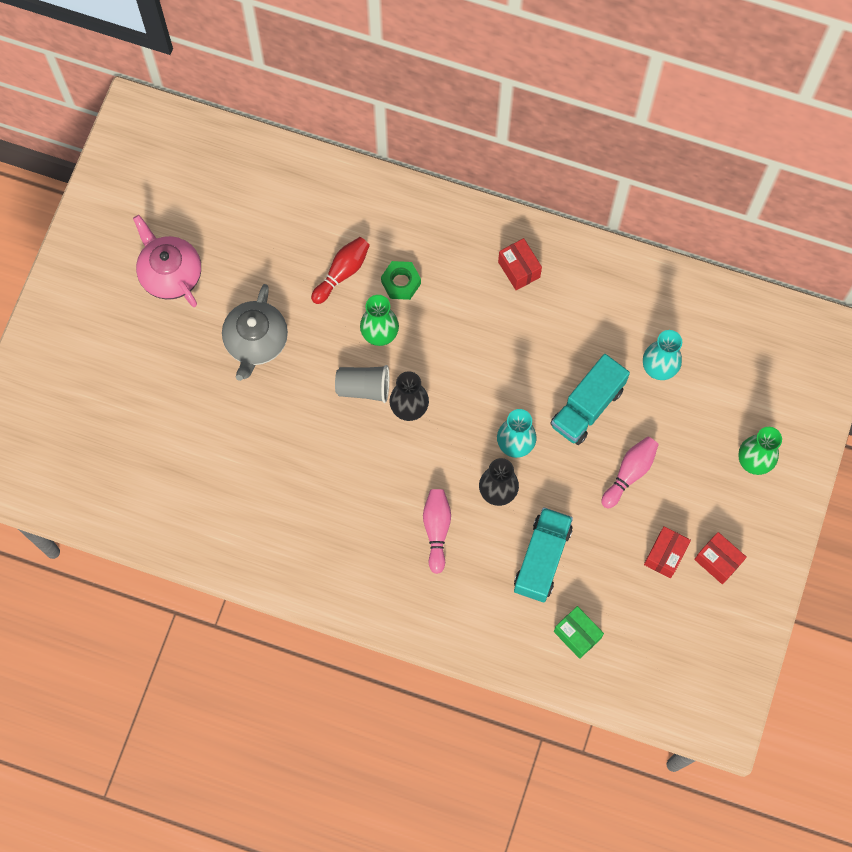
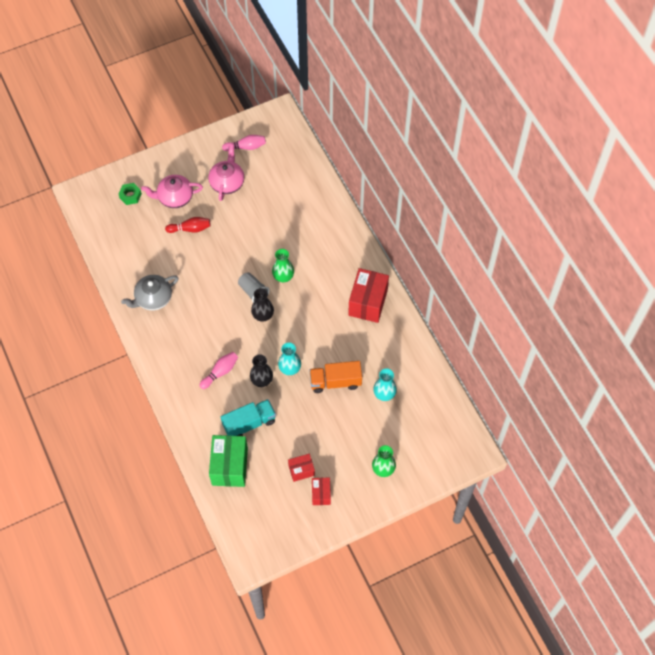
camera: 45 degrees right, 10 degrees down
grey teapot [222,284,288,381] -> grey teapot moved to [121,275,179,310]
red bowling pin [311,237,370,304] -> red bowling pin moved to [165,217,211,233]
green nut [381,261,421,300] -> green nut moved to [118,183,142,205]
red box [498,238,542,290] -> red box [348,268,389,323], size x1.85
turquoise truck [550,354,630,445] -> orange truck [310,361,362,393]
green box [554,606,604,659] -> green box [209,435,248,487], size x1.85
pink bowling pin [601,437,659,508] -> pink bowling pin moved to [222,135,266,151]
none -> pink teapot [141,175,203,208]

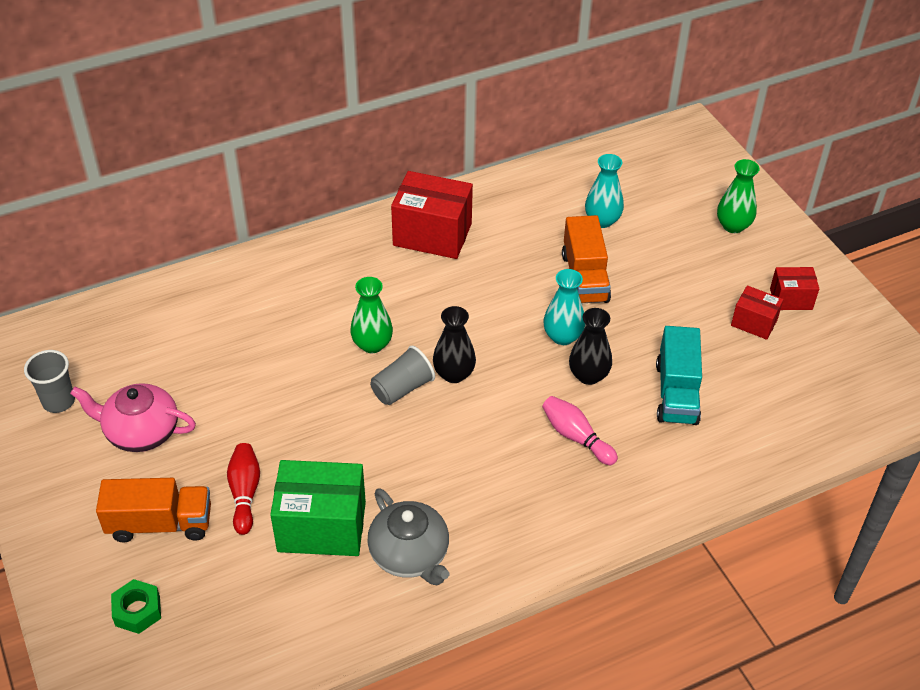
camera: 90 degrees left, 15 degrees down
pink teapot [141,175,203,208] -> orange truck [96,478,211,542]
green box [209,435,248,487] -> green box moved to [270,460,366,556]
turquoise truck [221,399,276,436] -> turquoise truck turned 150 degrees counterclockwise [656,326,702,425]
pink bowling pin [222,135,266,151] -> grey cup [24,350,75,413]
red box [288,454,315,482] -> red box turned 45 degrees counterclockwise [731,285,783,340]

